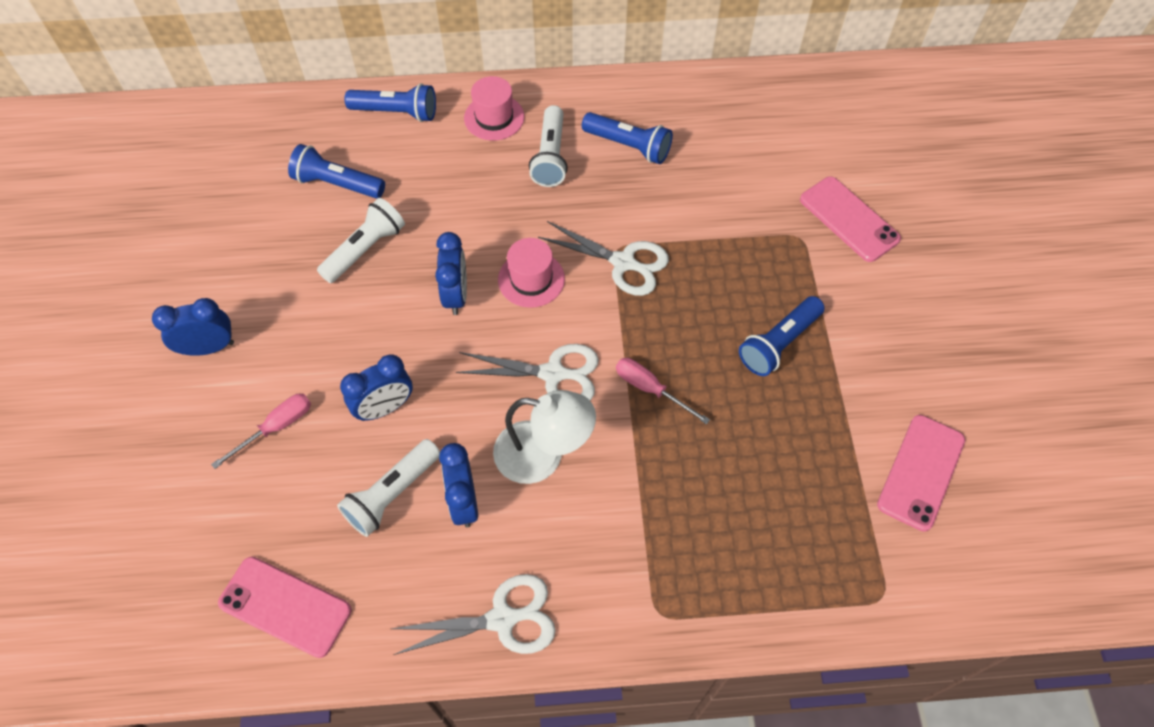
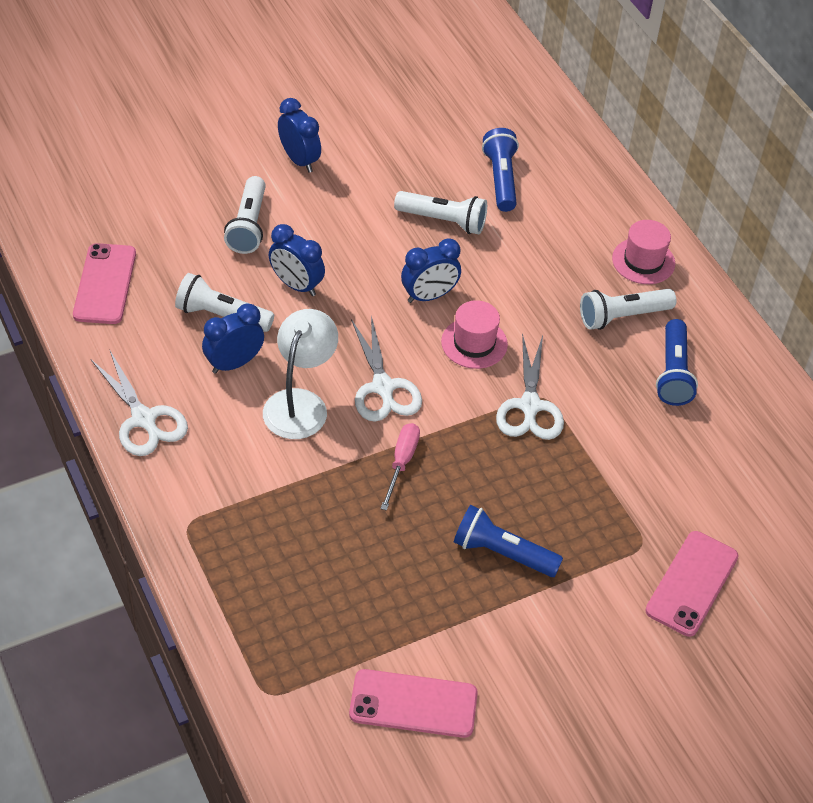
camera: 65 degrees right, 10 degrees down
pink screwdriver [211,394,311,469] -> white flashlight [224,176,266,254]
blue flashlight [344,83,436,122] -> none
white lamp [493,390,596,484] -> white lamp turned 150 degrees counterclockwise [263,309,338,439]

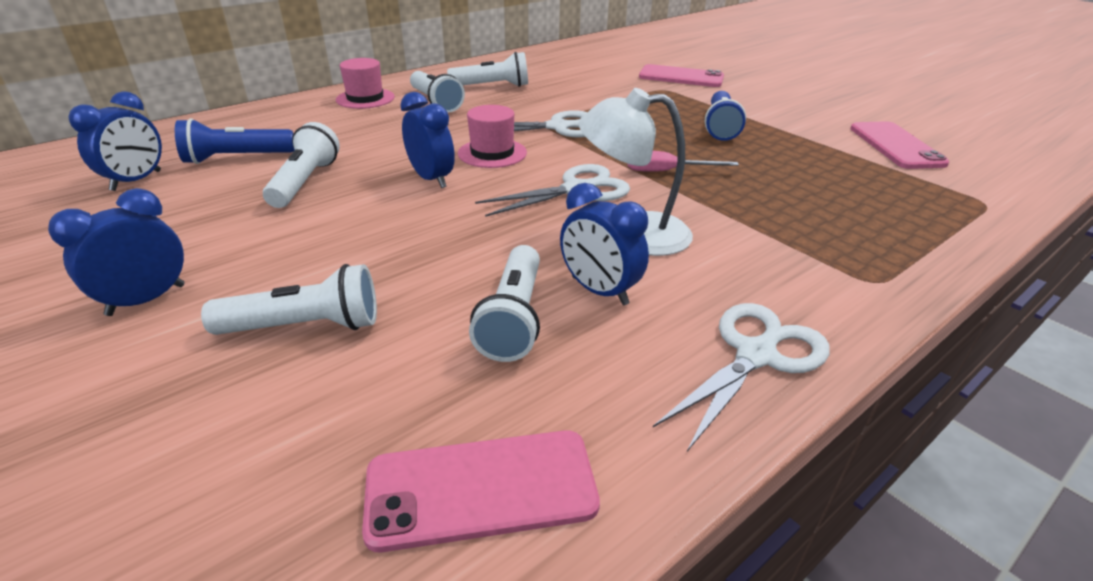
camera: 100 degrees left, 15 degrees down
blue clock [269,224,325,296] -> blue clock moved to [68,91,162,191]
blue flashlight [656,319,698,406] -> white flashlight [447,52,528,87]

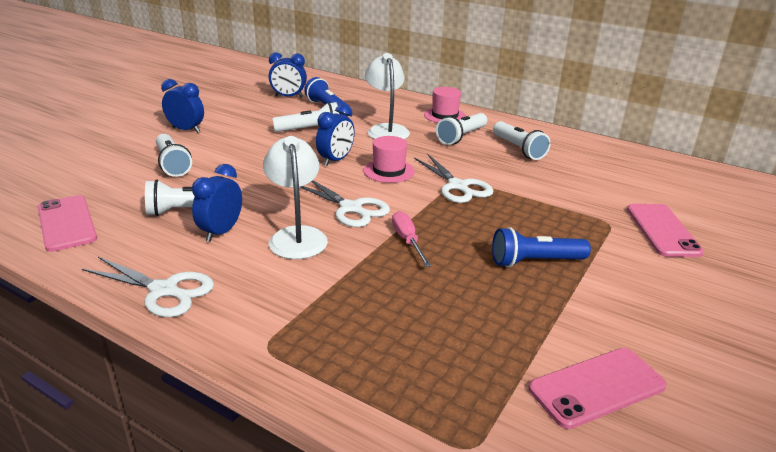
camera: 70 degrees right, 5 degrees down
none -> white lamp [365,53,410,139]

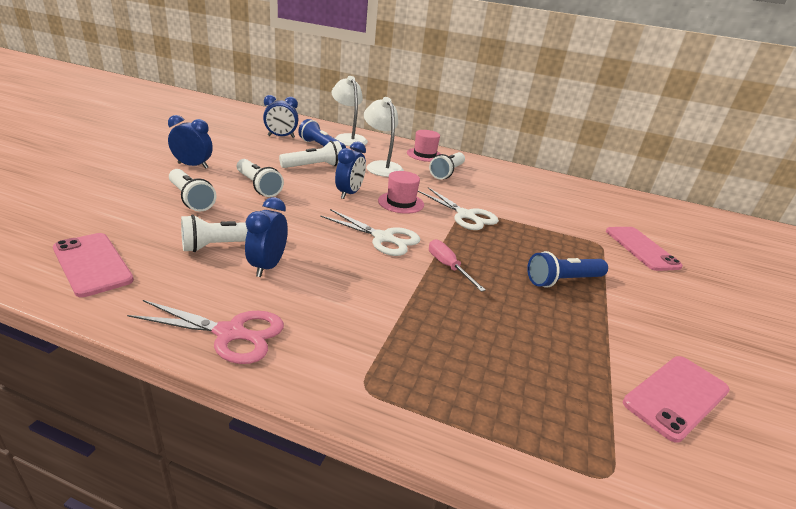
camera: 15 degrees left, 0 degrees up
white scissors [82,257,214,317] -> pink scissors [127,300,284,364]
white lamp [263,136,328,259] -> white lamp moved to [332,76,368,146]
white flashlight [493,121,551,160] -> white flashlight moved to [237,159,284,197]

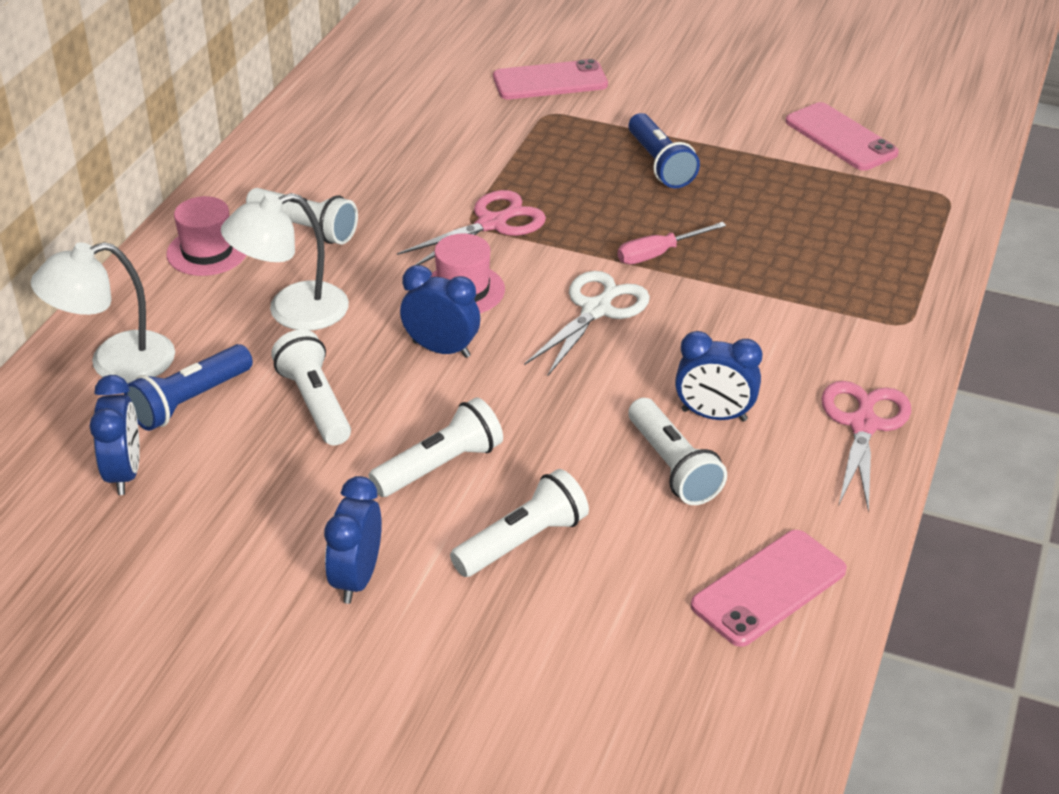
camera: 85 degrees left, 10 degrees up
white scissors [418,187,499,230] -> pink scissors [397,190,546,265]

